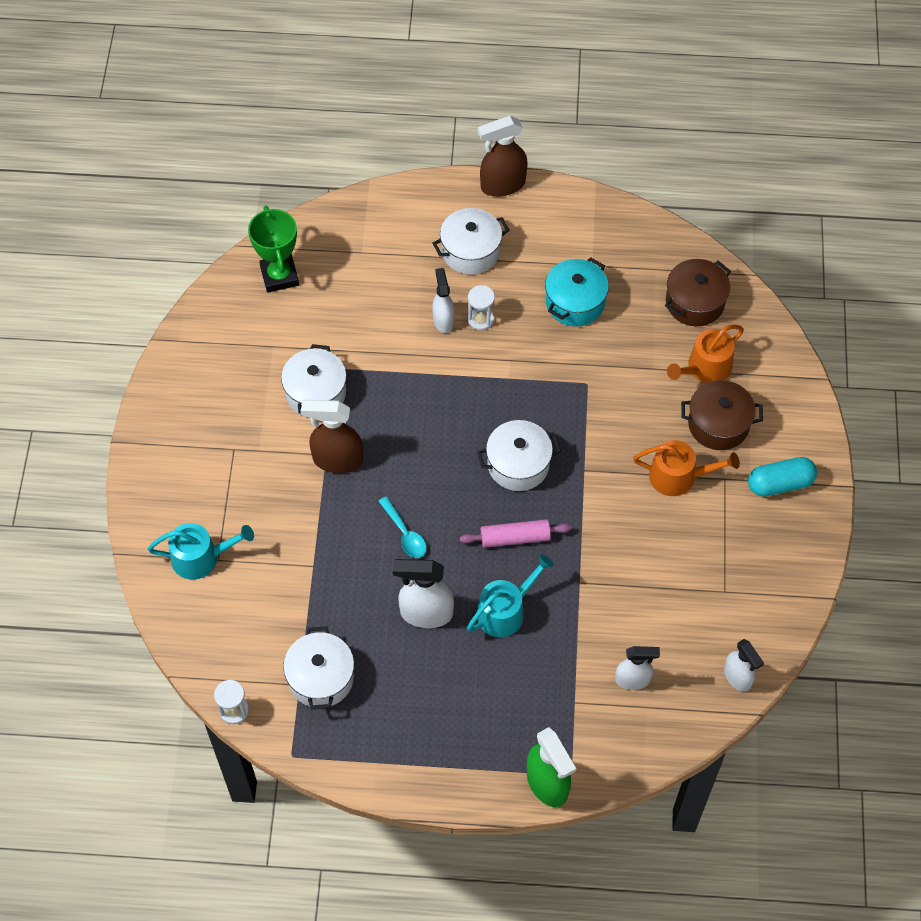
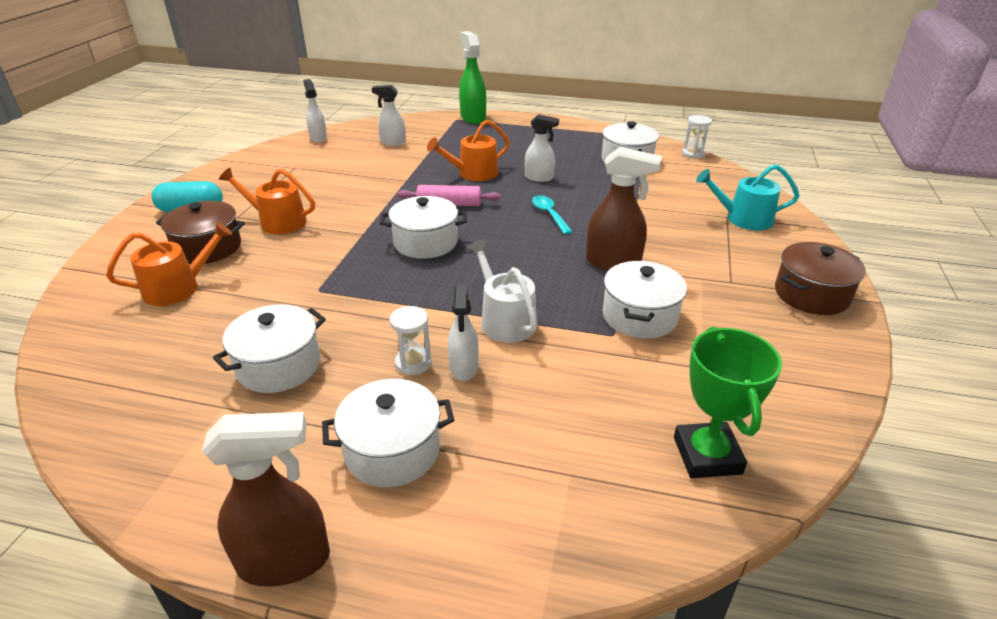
camera: 170 degrees left, 25 degrees down
white spray bottle [393,559,454,628] -> white spray bottle [525,114,559,182], size x0.66
turquoise watering can [467,554,554,637] -> orange watering can [427,120,510,181]
turquoise pot [545,257,609,327] -> white pot [213,304,326,393]
brown pot [665,259,731,326] -> brown pot moved to [775,242,866,315]
none -> white watering can [468,240,537,343]

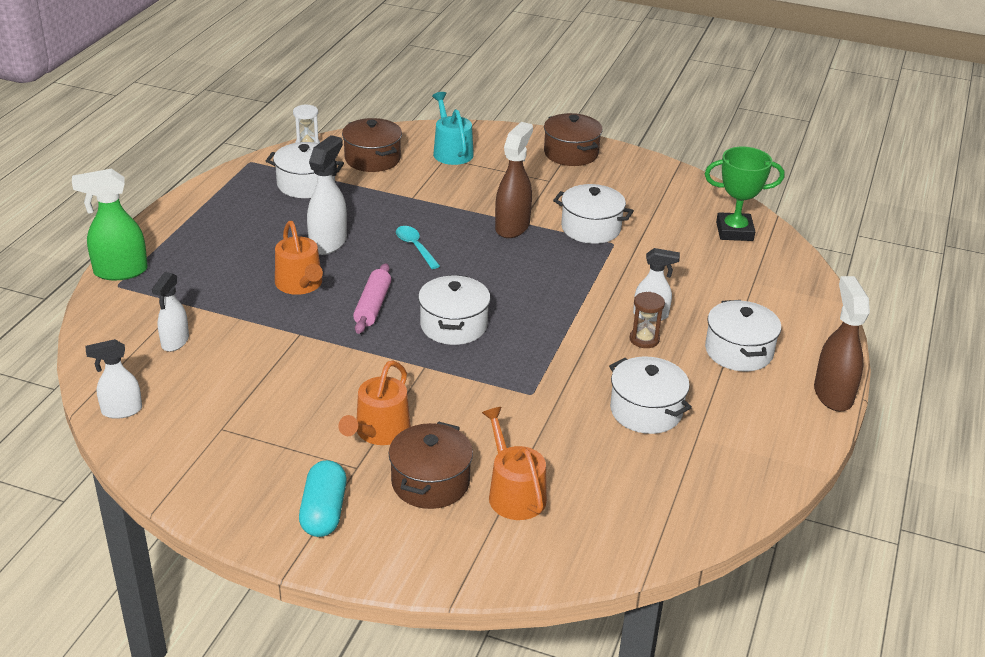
camera: 85 degrees left, 0 degrees up
white hourglass [390,306,432,375] -> brown hourglass [629,292,665,348]
white watering can [468,240,537,343] -> none
white spray bottle [525,114,559,182] -> white spray bottle [307,135,347,255], size x1.52
turquoise spoon [532,195,573,234] -> turquoise spoon turned 75 degrees clockwise [396,226,440,269]
turquoise watering can [696,164,800,231] -> turquoise watering can turned 150 degrees clockwise [432,92,474,165]
none -> brown pot [342,118,402,172]

